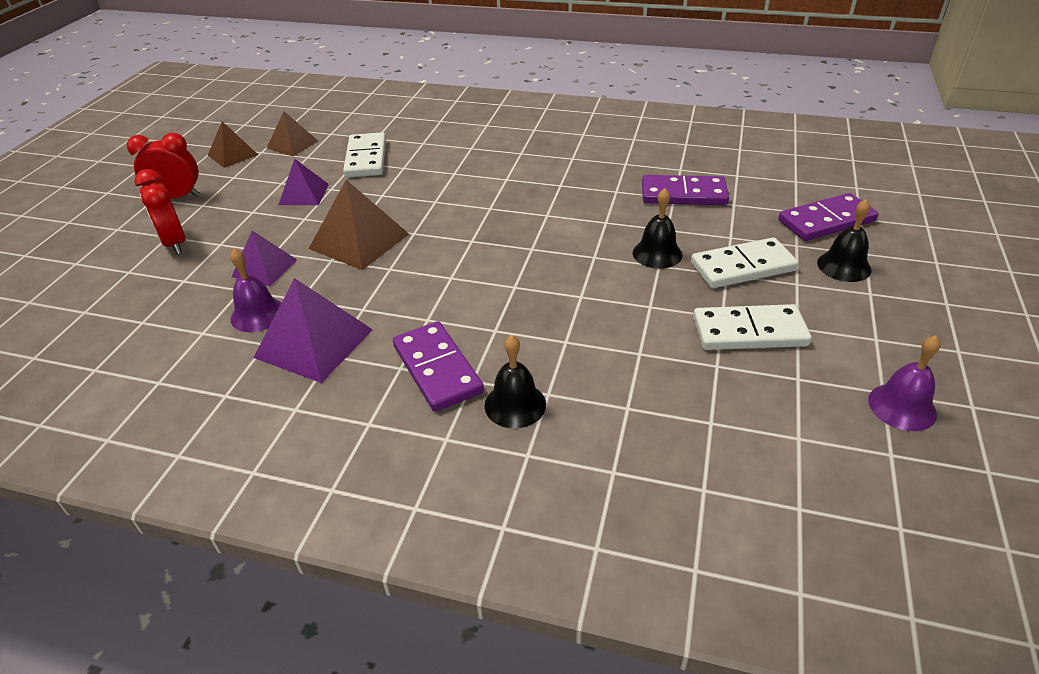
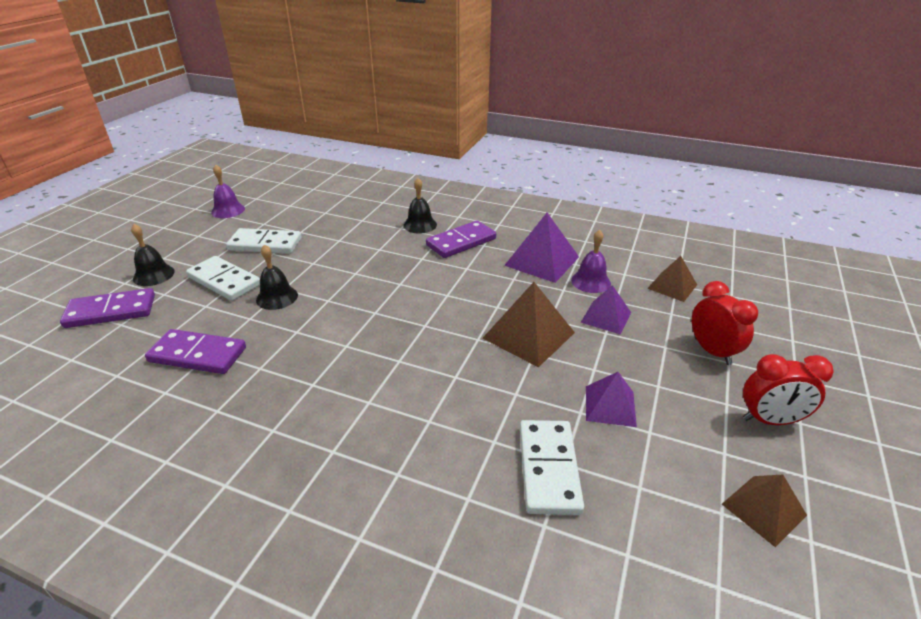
camera: 175 degrees left, 5 degrees down
brown pyramid [267,111,318,156] -> brown pyramid moved to [647,256,697,302]
purple domino [393,321,484,412] -> purple domino turned 75 degrees clockwise [426,221,496,258]
white domino [691,237,799,288] -> white domino turned 45 degrees clockwise [186,256,260,301]

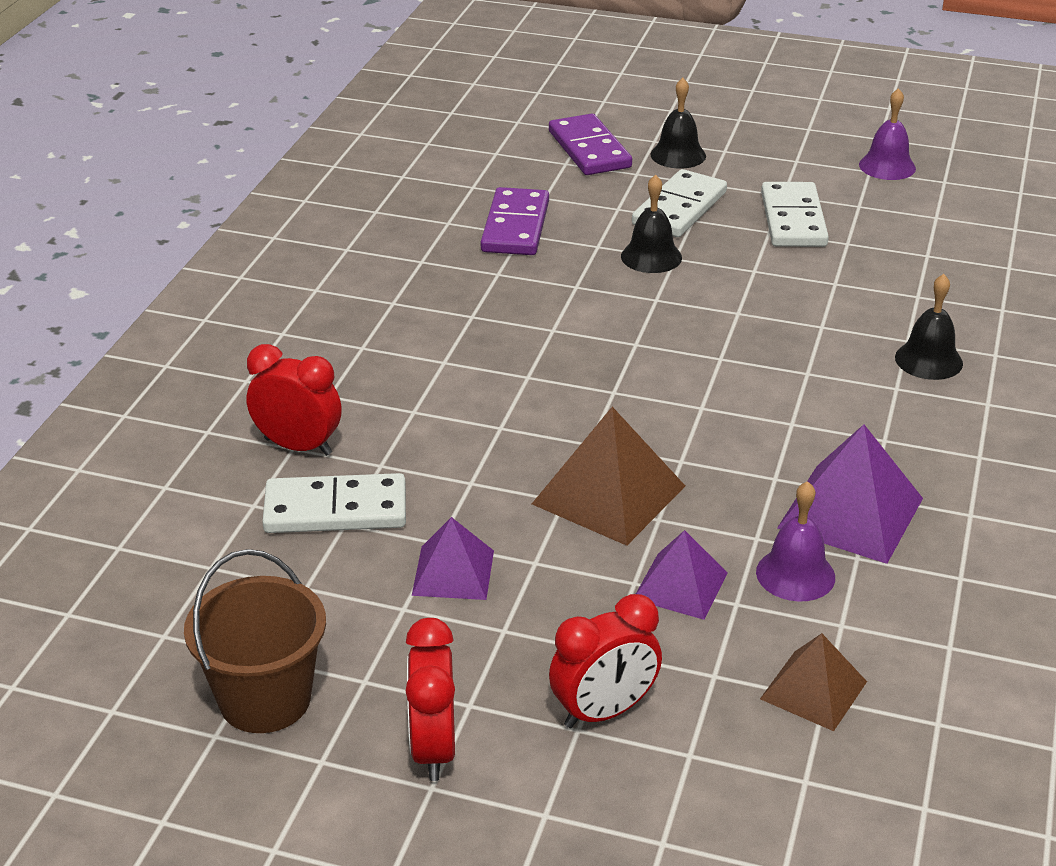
camera: 85 degrees right, 0 degrees up
purple domino [426,221,496,258] -> none
brown pyramid [722,475,807,547] -> brown bucket [184,549,326,733]
none -> red clock [246,344,342,456]

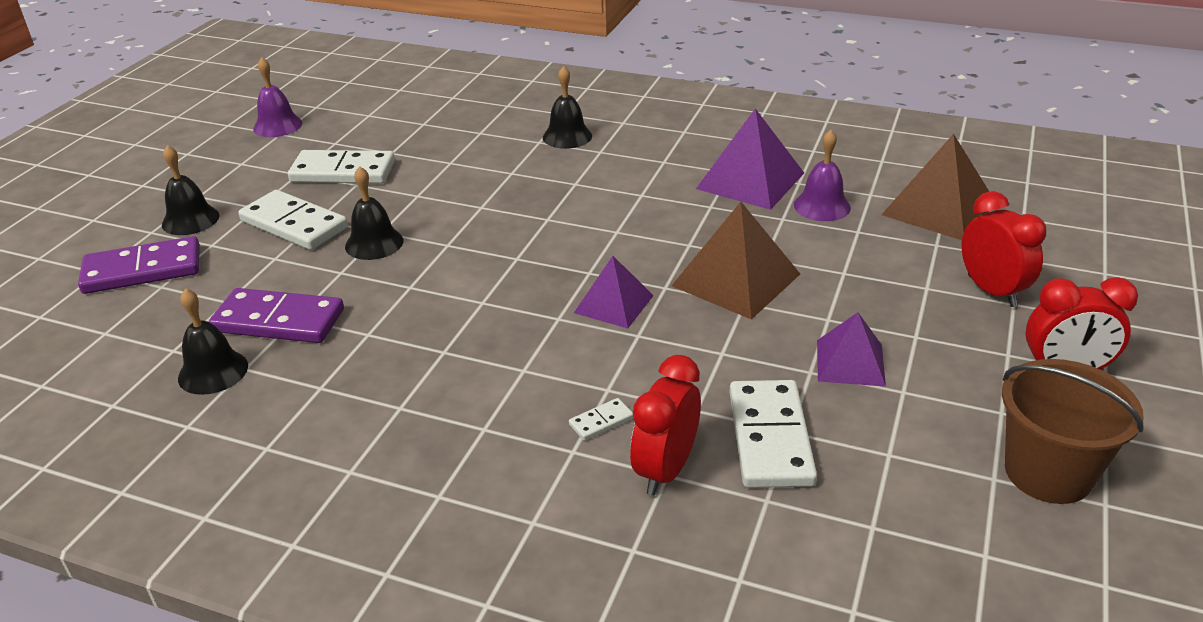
camera: 85 degrees left, 0 degrees up
purple pyramid [636,530,727,620] -> purple pyramid moved to [574,256,654,328]
brown pyramid [760,633,867,731] -> brown pyramid [881,134,989,240], size x1.60
none -> black bell [178,288,248,395]
none -> white domino [569,398,633,441]

